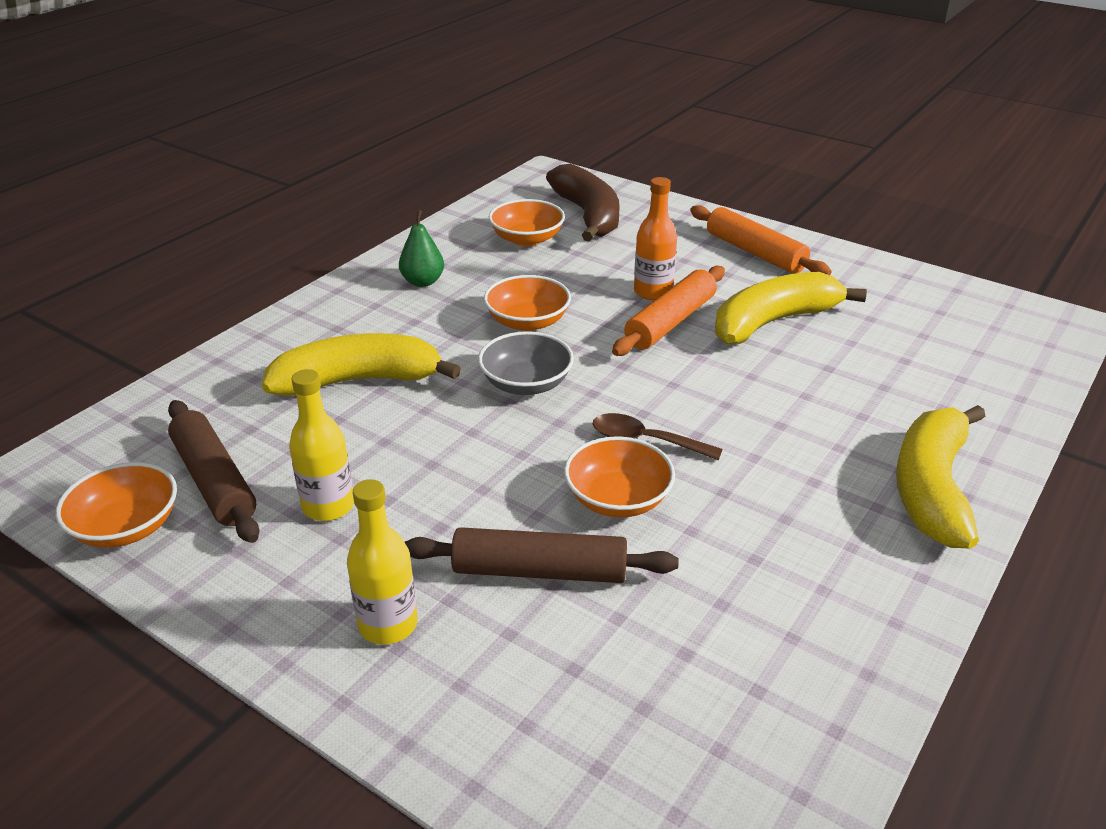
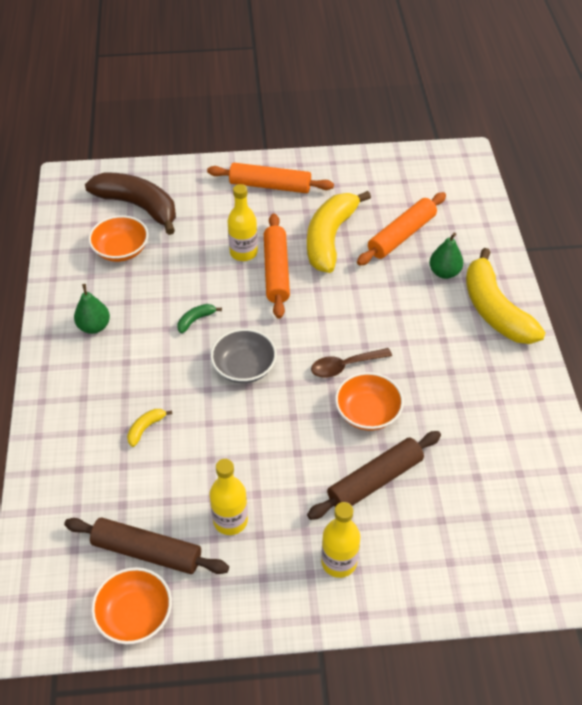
camera: 40 degrees left, 15 degrees up
yellow banana [262,333,461,396] -> yellow banana [127,409,172,447], size x0.40
orange bowl [484,275,571,331] -> green banana [177,304,222,333]
orange bottle [634,177,677,300] -> yellow bottle [227,184,258,261]
none -> orange rolling pin [357,192,446,266]
none -> green pear [429,232,463,279]

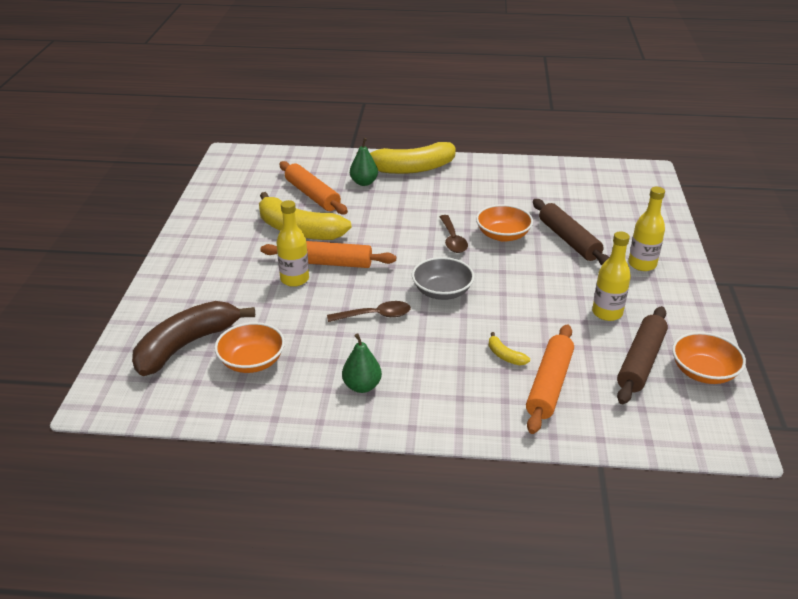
camera: 80 degrees left, 15 degrees down
green banana [177,304,222,333] -> brown spoon [327,301,411,322]
orange rolling pin [207,163,334,193] -> orange rolling pin moved to [526,324,574,434]

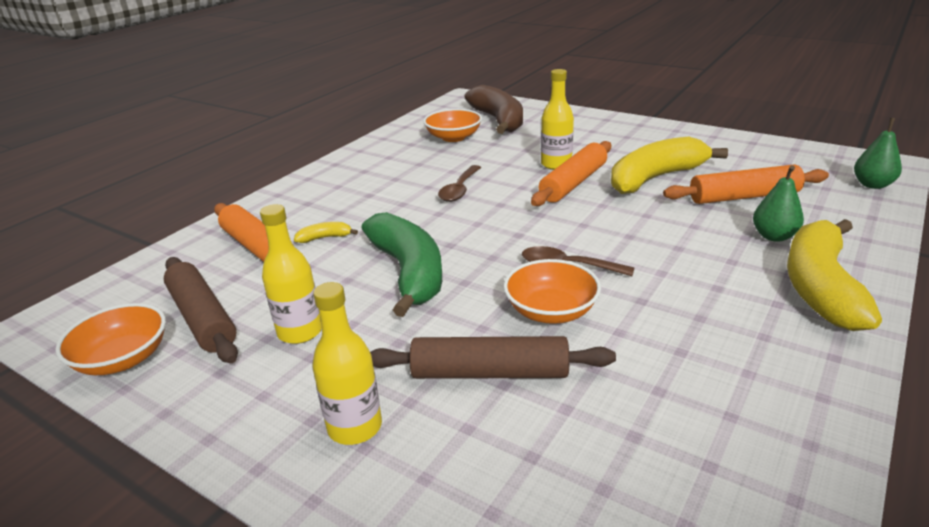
camera: 120 degrees right, 5 degrees down
green pear [342,333,382,393] -> green pear moved to [854,118,902,189]
grey bowl [412,257,475,300] -> none
none -> green banana [361,212,442,317]

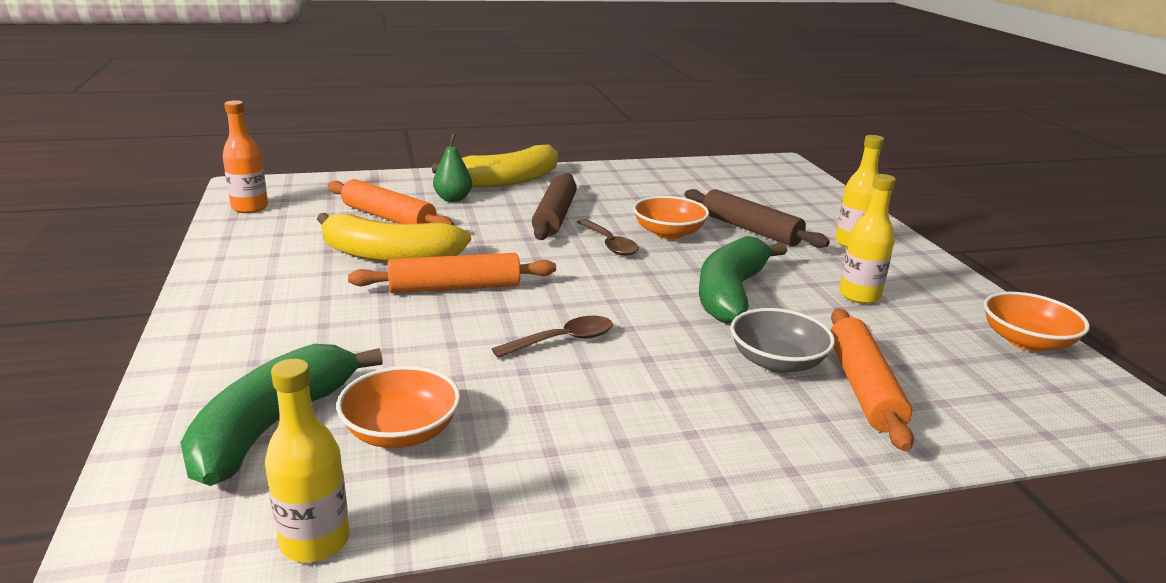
camera: 140 degrees left, 5 degrees down
brown rolling pin [164,257,238,363] -> brown rolling pin moved to [532,173,577,240]
yellow banana [294,222,358,243] -> grey bowl [730,308,835,373]
brown banana [465,85,523,134] -> green banana [180,344,383,486]
yellow bottle [541,69,574,170] -> yellow bottle moved to [265,359,350,562]
green pear [854,118,902,189] -> none
none -> orange bottle [222,100,268,213]

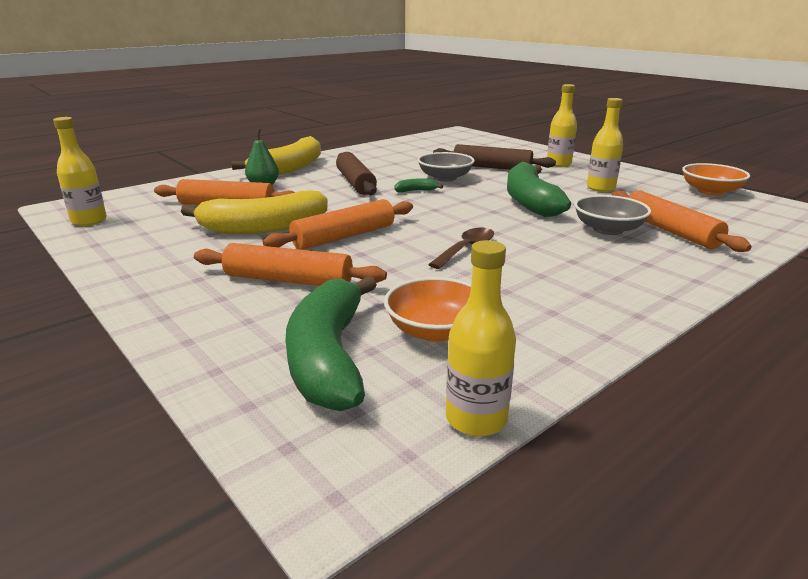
camera: 25 degrees left, 0 degrees up
orange bottle [222,100,268,213] -> yellow bottle [53,117,107,226]
brown spoon [577,219,639,256] -> green banana [394,178,443,192]
orange bowl [633,196,709,239] -> grey bowl [417,152,475,182]
none -> orange rolling pin [194,243,387,286]

